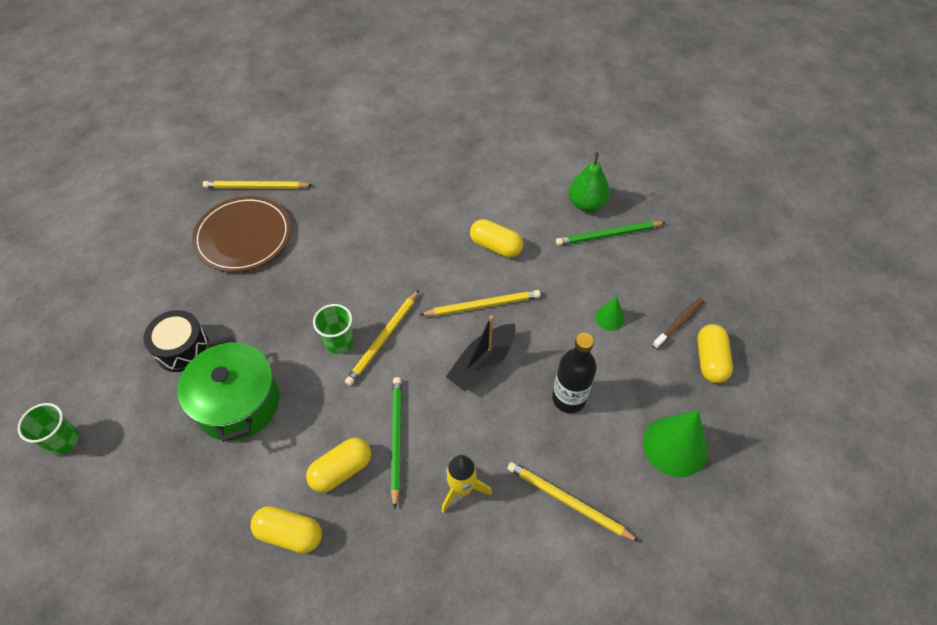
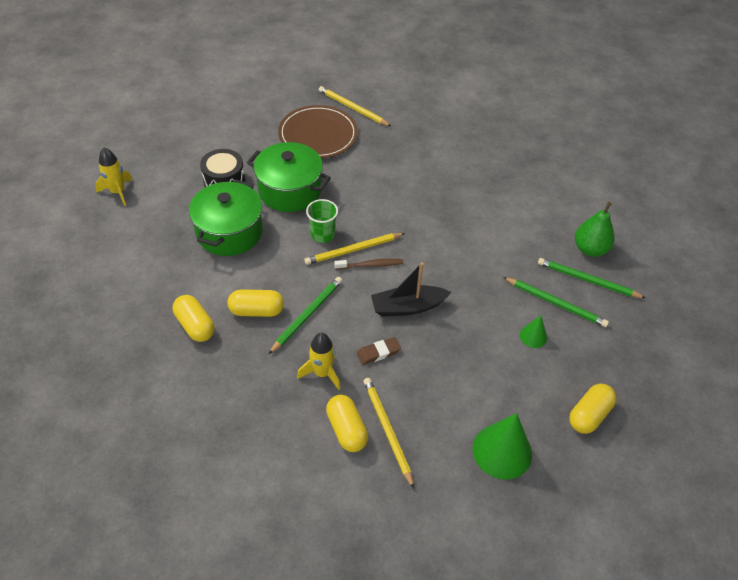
camera: 35 degrees right, 5 degrees down
green cup [18,403,79,455] -> yellow rocket [95,148,133,206]
yellow pencil [420,290,540,316] -> none
yellow capsule [470,219,523,258] -> yellow capsule moved to [326,395,368,452]
black bottle [552,333,597,413] -> none
brown toothbrush [652,298,704,349] -> brown toothbrush moved to [334,259,403,270]
none -> green pot [247,142,331,212]
none -> brown eraser [357,337,401,365]
none -> green pencil [503,277,609,327]

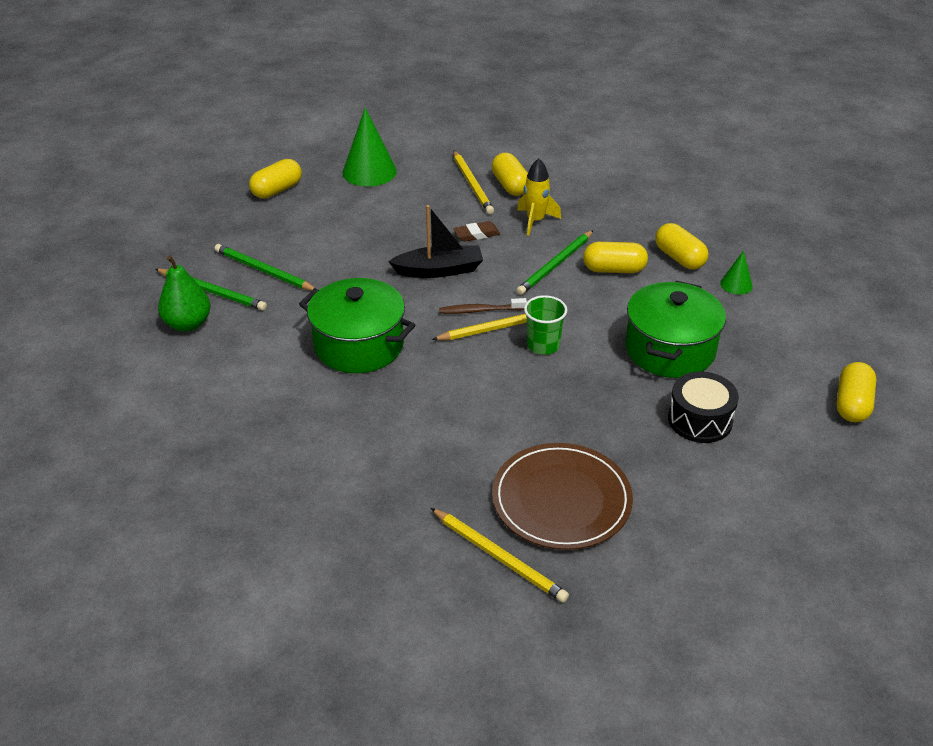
camera: 175 degrees left, 10 degrees down
yellow rocket [95,148,133,206] -> yellow capsule [836,362,876,422]
green pot [247,142,331,212] -> green pot moved to [299,278,415,373]
green cone [520,316,547,348] -> green cone moved to [720,251,753,295]

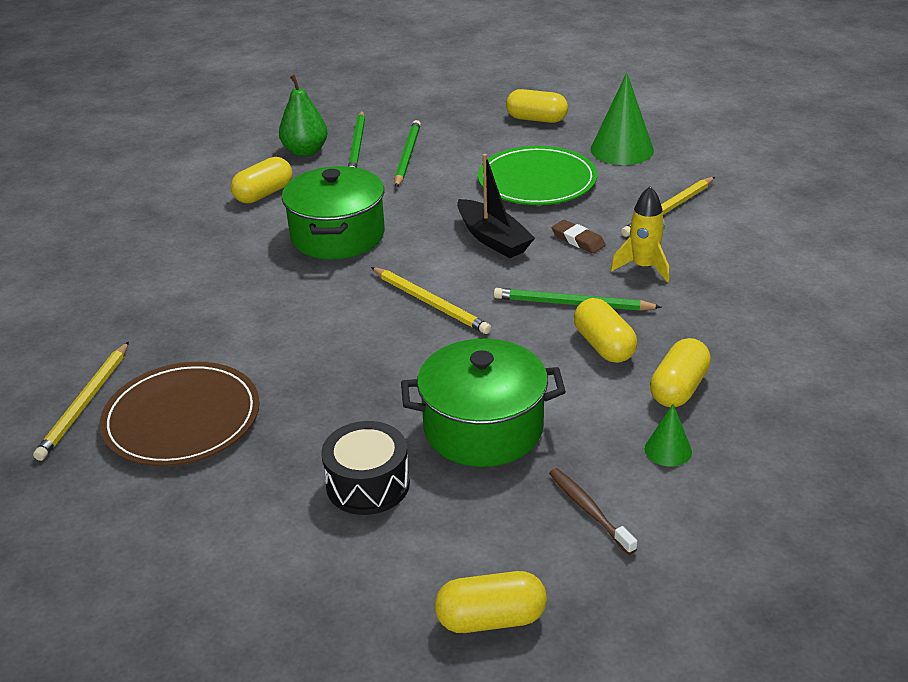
camera: 65 degrees right, 5 degrees down
brown toothbrush [439,298,527,314] -> brown toothbrush moved to [549,468,637,555]
yellow capsule [492,153,528,196] -> yellow capsule moved to [231,157,292,204]
green cup [524,295,567,355] -> none
none -> green plate [478,146,597,205]

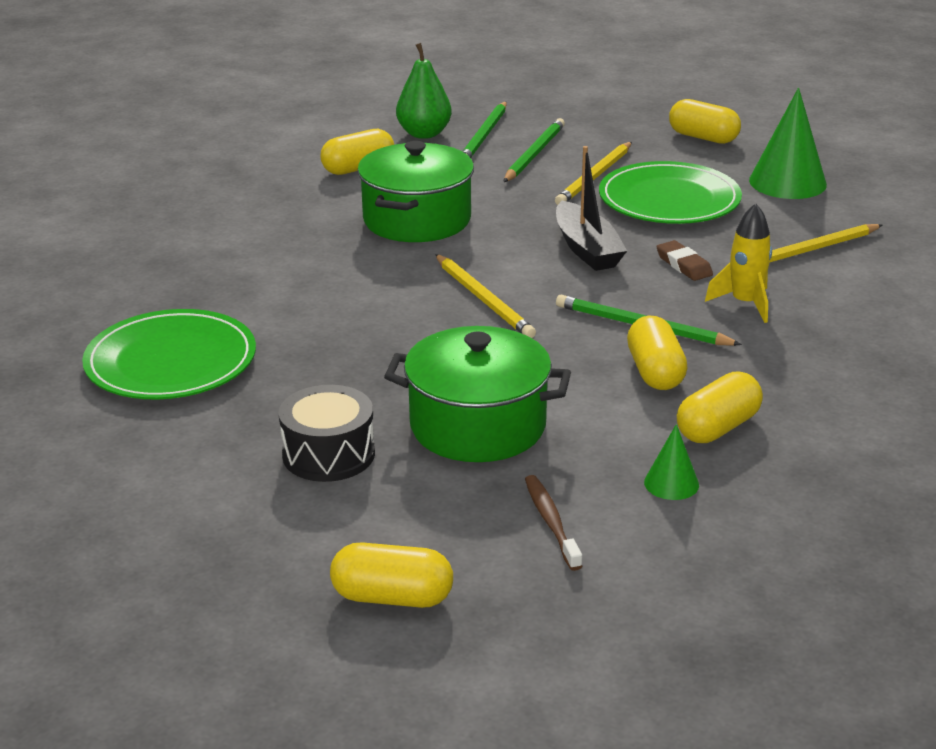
camera: 15 degrees right, 5 degrees down
yellow pencil [33,342,129,461] -> yellow pencil moved to [555,142,632,205]
brown plate [100,362,260,466] -> green plate [82,309,256,399]

